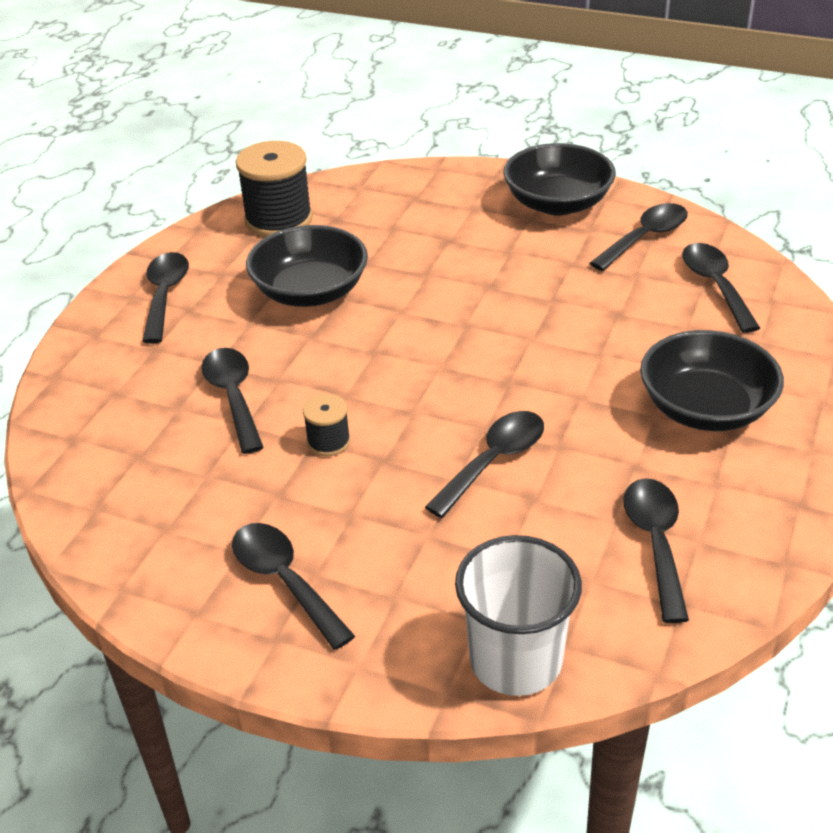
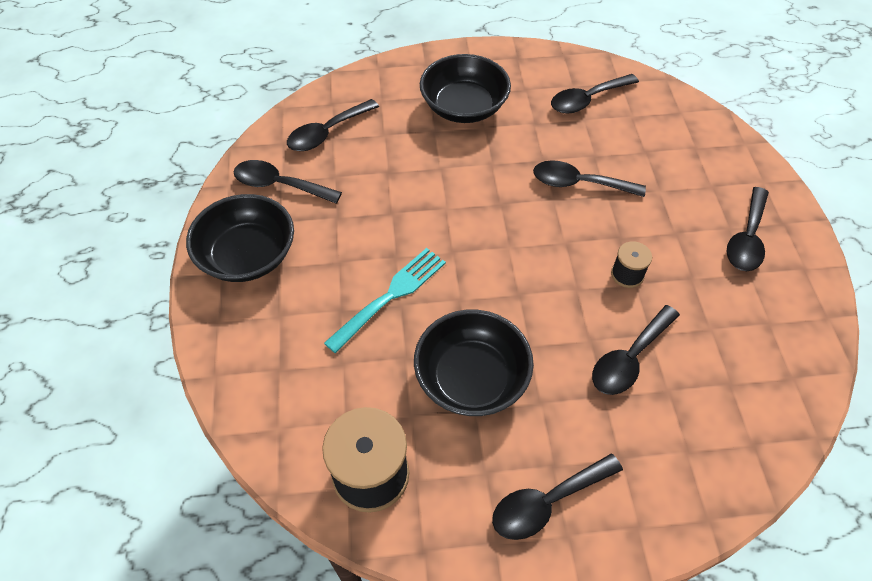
camera: 120 degrees left, 15 degrees up
white cup [455,535,582,696] -> none
none -> turquoise fork [324,248,446,353]

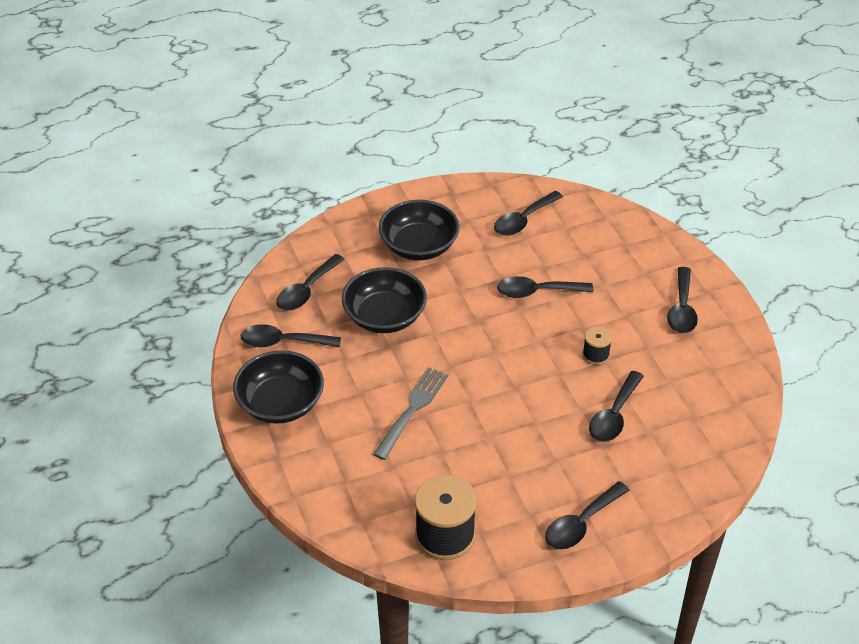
camera: 15 degrees left, 10 degrees down
turquoise fork [324,248,446,353] -> grey fork [373,367,448,460]
black bowl [414,310,534,416] -> black bowl moved to [342,267,427,333]

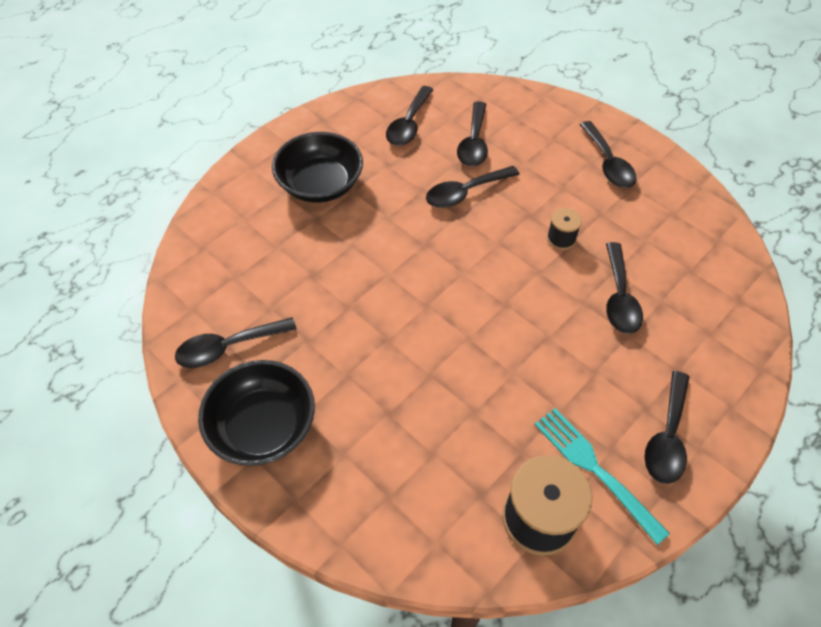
camera: 25 degrees left, 10 degrees up
black spoon [276,254,345,311] -> black spoon moved to [457,101,488,166]
black bowl [342,267,427,333] -> none
grey fork [373,367,448,460] -> none
none -> turquoise fork [534,408,670,545]

